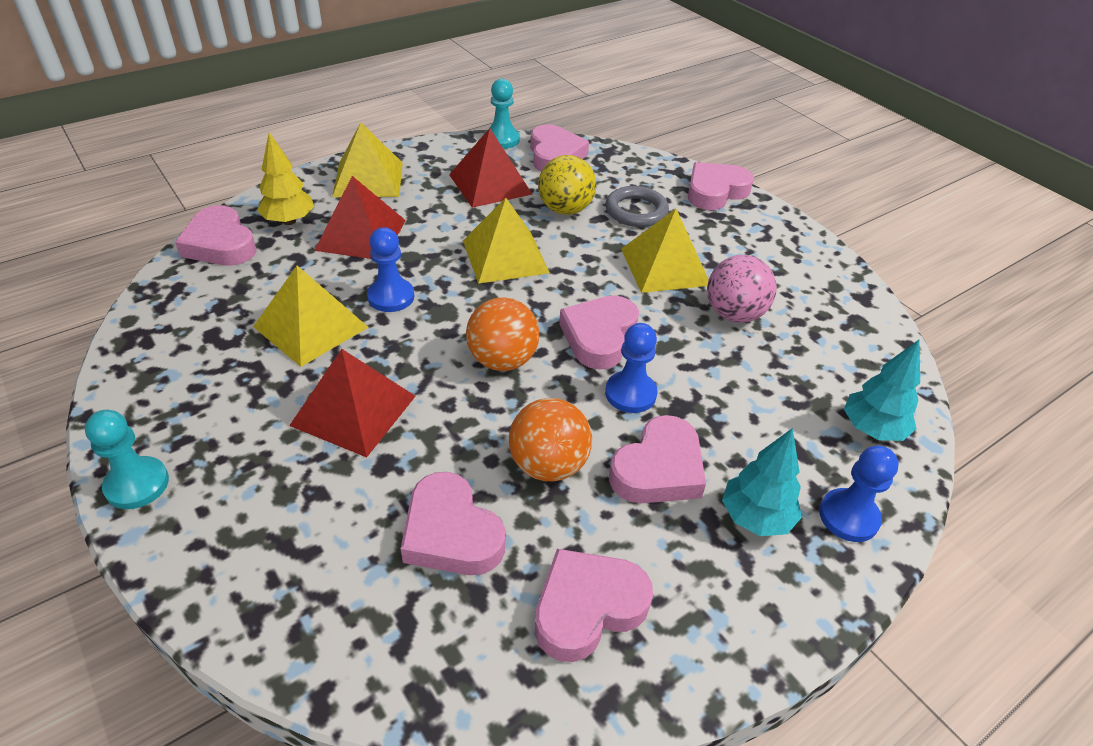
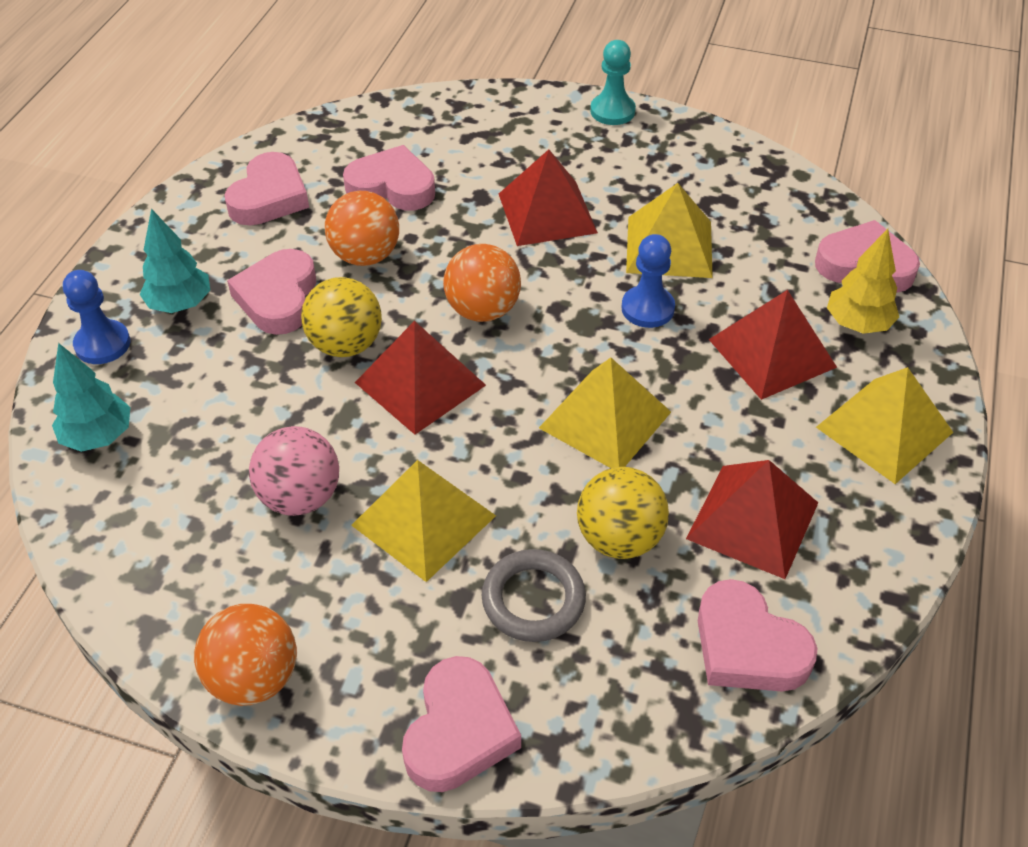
camera: 145 degrees right, 5 degrees up
turquoise pawn [484,79,520,149] -> none
pink heart [559,295,639,369] -> red pyramid [355,321,486,435]
blue pawn [605,323,657,413] -> yellow ball [301,277,382,357]
none -> orange ball [194,604,297,706]

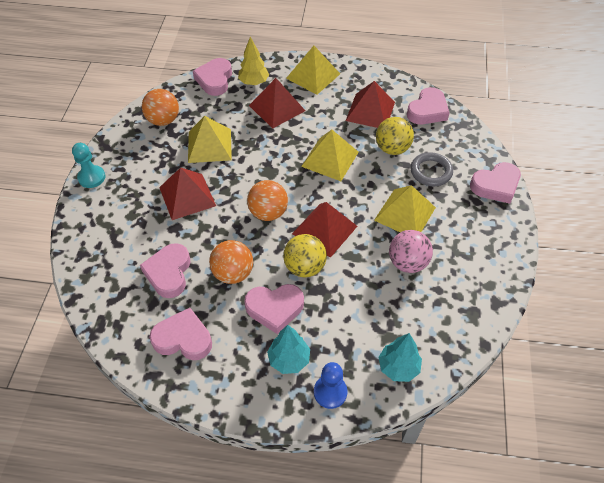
camera: 100 degrees left, 5 degrees up
orange ball [194,604,297,706] -> orange ball moved to [142,89,179,126]
pink heart [402,656,521,792] -> pink heart turned 150 degrees clockwise [470,162,521,204]
blue pawn [622,234,675,328] -> none

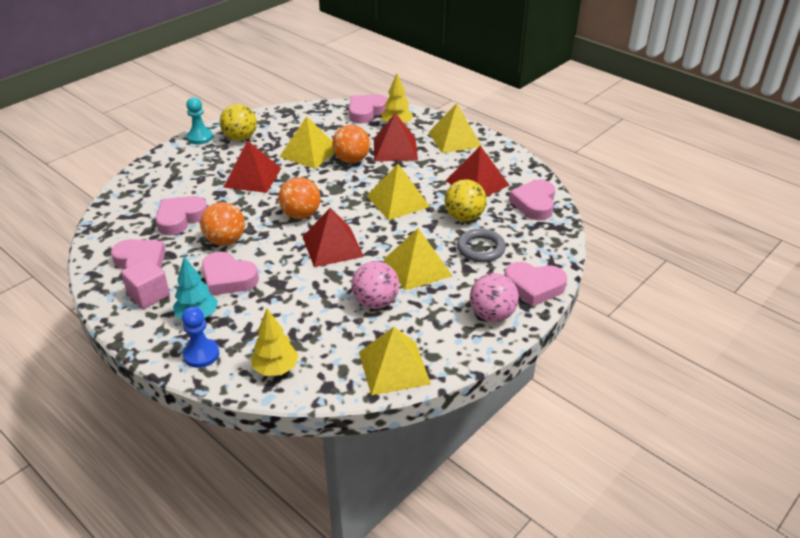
camera: 35 degrees right, 15 degrees down
orange ball [142,89,179,126] -> orange ball moved to [332,125,370,163]
yellow ball [283,234,327,277] -> yellow ball moved to [220,104,257,141]
turquoise tree [378,333,422,382] -> yellow tree [251,308,298,376]
pink heart [407,87,449,124] -> pink heart turned 120 degrees clockwise [509,180,555,220]
none -> pink cube [121,258,170,309]
none -> yellow pyramid [359,327,431,396]
none -> pink ball [470,273,519,322]

